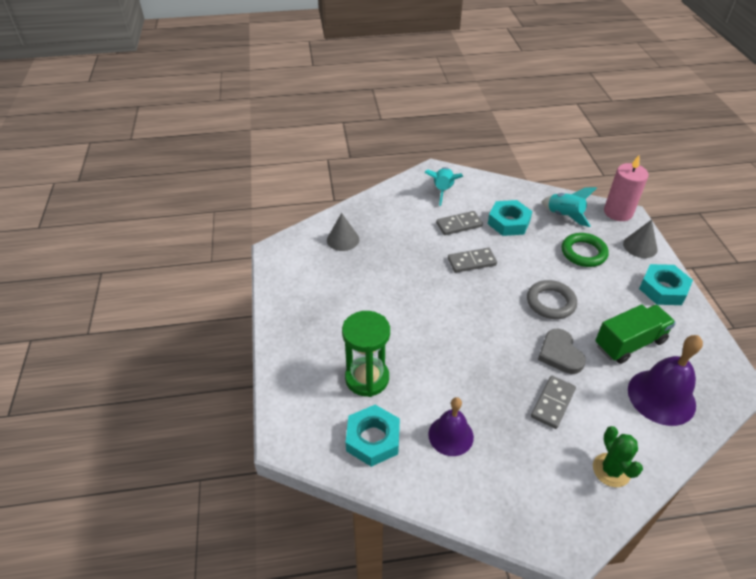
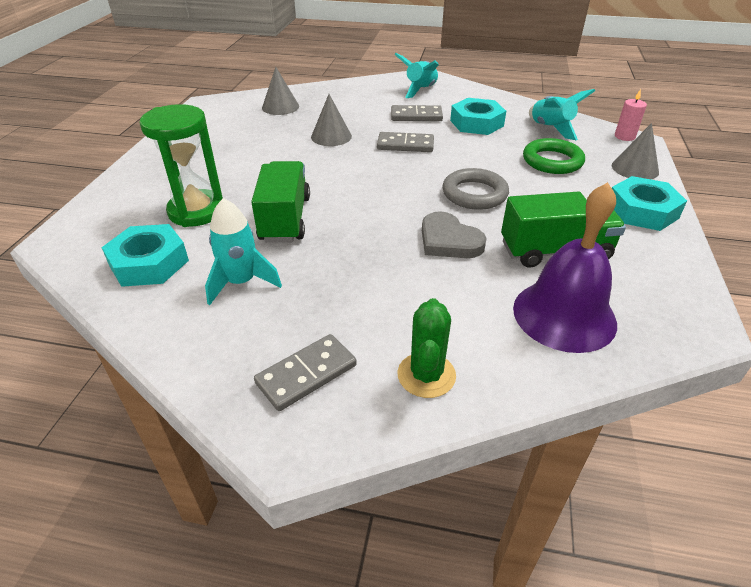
camera: 20 degrees right, 5 degrees down
purple bell [428,397,474,456] -> turquoise rocket [205,198,282,305]
grey domino [531,376,576,429] -> grey domino moved to [254,334,357,411]
grey heart [538,329,586,374] -> grey heart turned 45 degrees counterclockwise [422,211,487,258]
pink candle [604,155,649,221] -> pink candle [615,89,647,141], size x0.53
none -> green truck [251,161,310,242]
none -> grey cone [311,94,352,146]

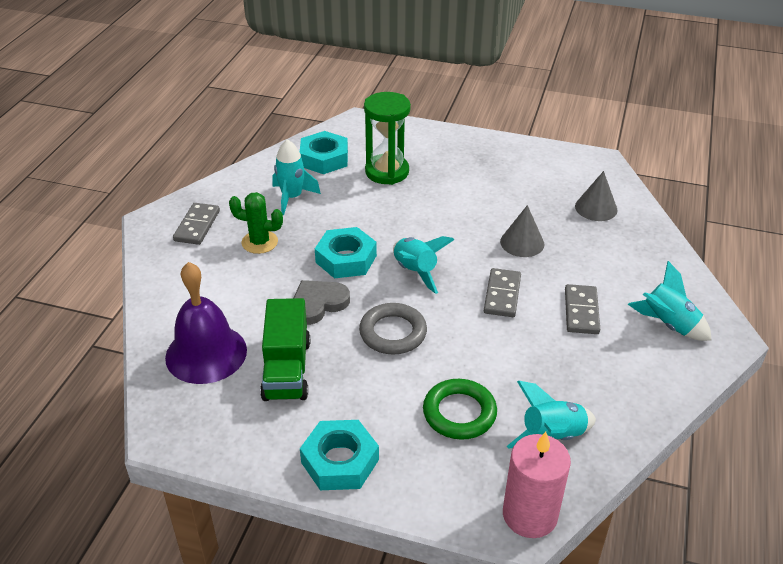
camera: 95 degrees right, 0 degrees up
green truck [251,161,310,242] -> none
grey domino [254,334,357,411] -> grey domino turned 45 degrees clockwise [173,203,220,245]
green cactus [398,298,456,398] -> green cactus moved to [229,192,283,254]
turquoise nut [450,98,506,135] -> turquoise nut moved to [315,227,377,279]
grey cone [612,123,659,179] -> none
pink candle [615,89,647,141] -> pink candle [503,432,571,538], size x1.87
none -> turquoise rocket [393,236,454,294]

